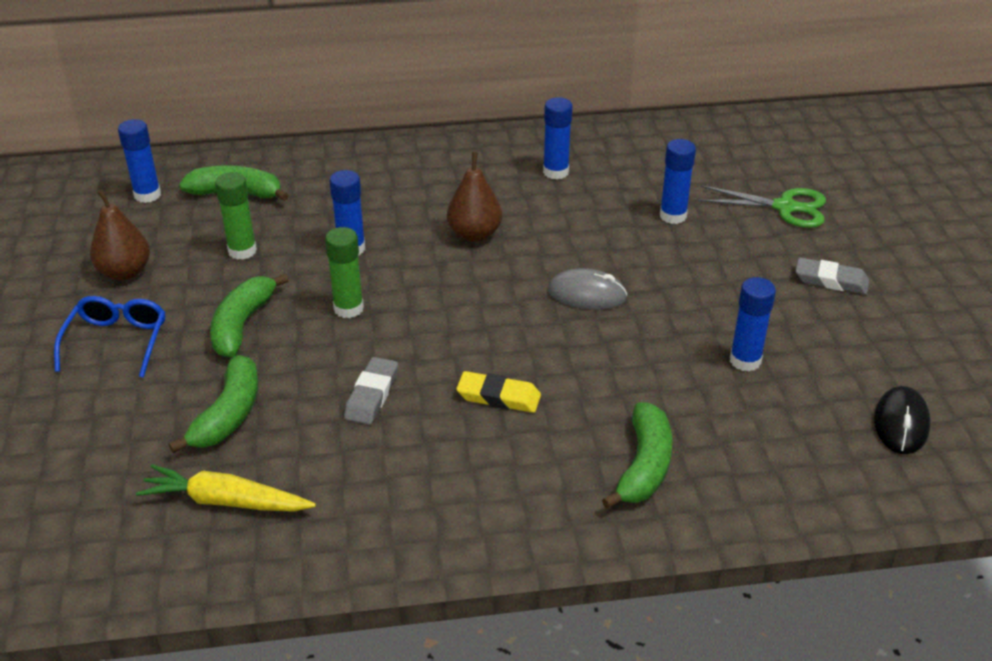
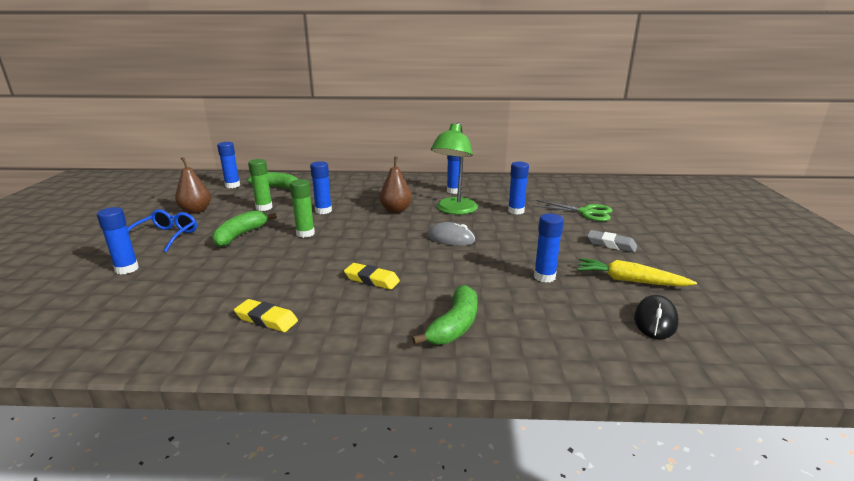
camera: 10 degrees right, 15 degrees down
yellow carrot [136,465,316,512] -> yellow carrot moved to [577,258,697,286]
green banana [169,355,258,453] -> none
grey eraser [344,357,398,425] -> none
none -> blue glue stick [97,207,139,275]
none -> yellow eraser [234,299,298,332]
none -> green lamp [431,122,478,215]

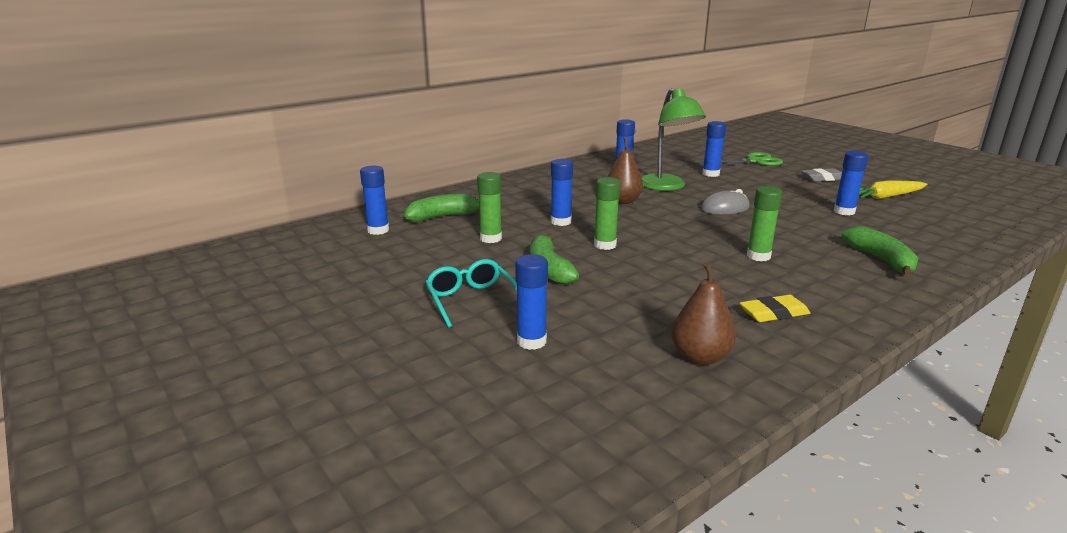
camera: 40 degrees left, 0 degrees up
blue glasses [127,209,197,252] -> turquoise glasses [426,259,517,328]
brown pear [175,157,211,214] -> brown pear moved to [671,262,736,365]
yellow eraser [344,263,400,290] -> green glue stick [747,186,782,261]
black mouse [634,295,679,339] -> none

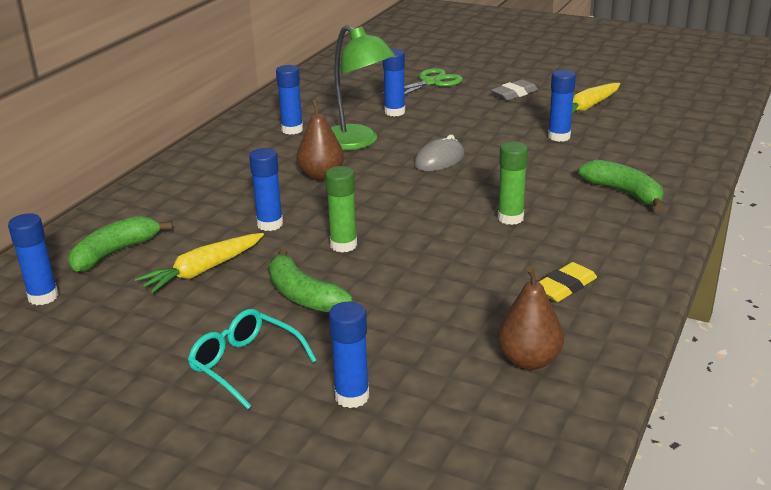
camera: 25 degrees left, 5 degrees up
green glue stick [477,172,502,243] -> yellow carrot [135,233,264,294]

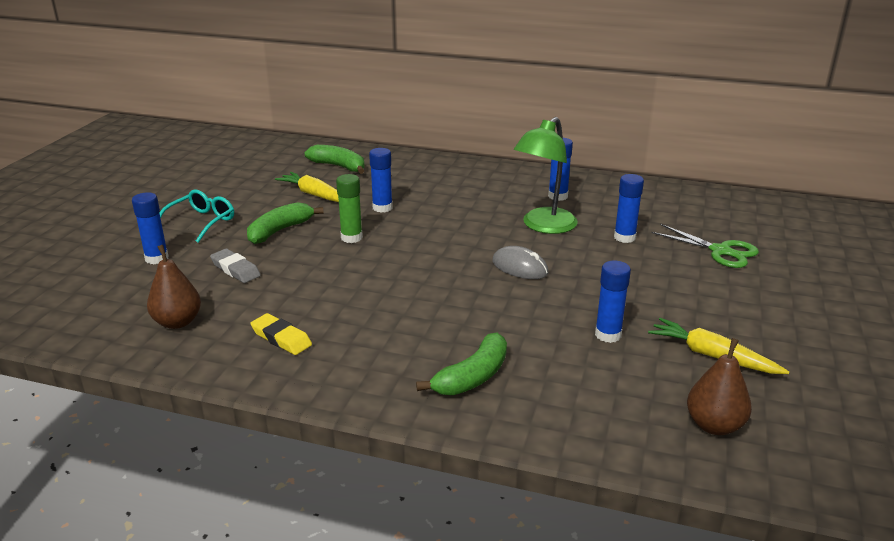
camera: 80 degrees right, 0 degrees up
blue glue stick [8,213,59,305] -> none
brown pear [297,99,344,180] -> brown pear moved to [687,338,752,435]
grey eraser [491,80,538,101] -> grey eraser moved to [210,249,261,283]
green glue stick [498,141,528,225] -> none

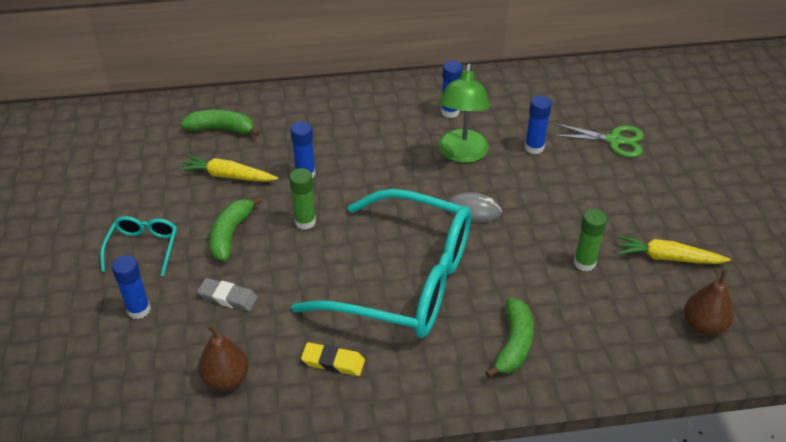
camera: 25 degrees left, 15 degrees up
blue glue stick [595,261,631,343] -> green glue stick [574,209,607,271]
none -> turquoise glasses [291,189,471,338]

